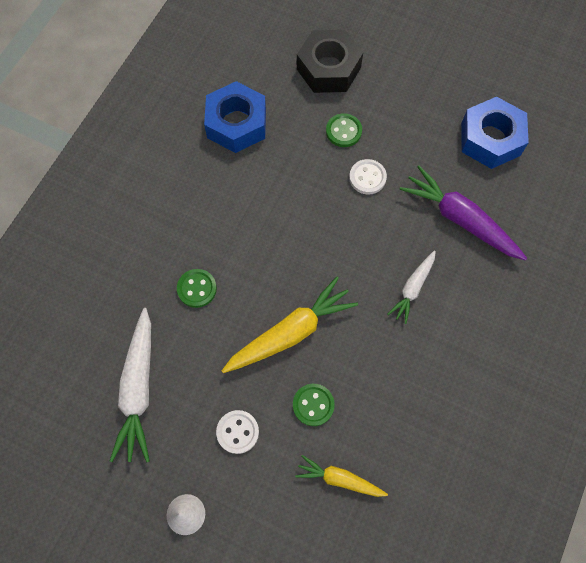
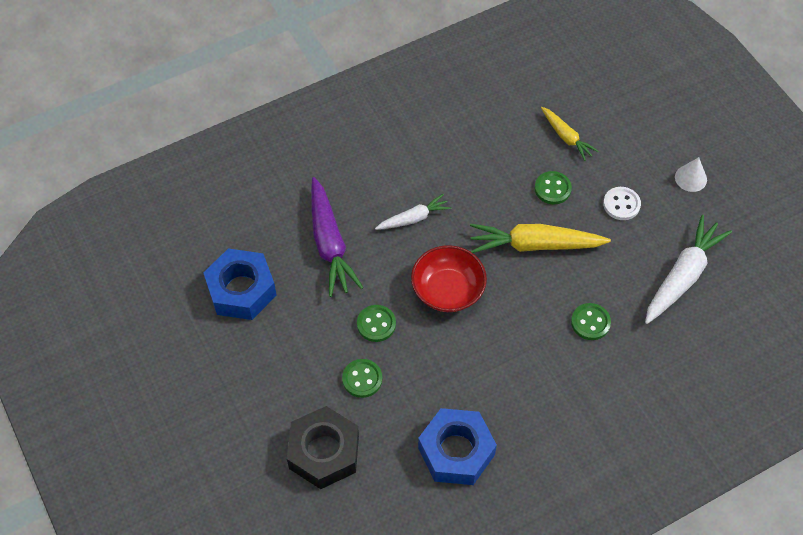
camera: 145 degrees left, 10 degrees down
white button [349,159,387,195] -> green button [357,305,396,342]
none -> red bowl [411,245,487,312]

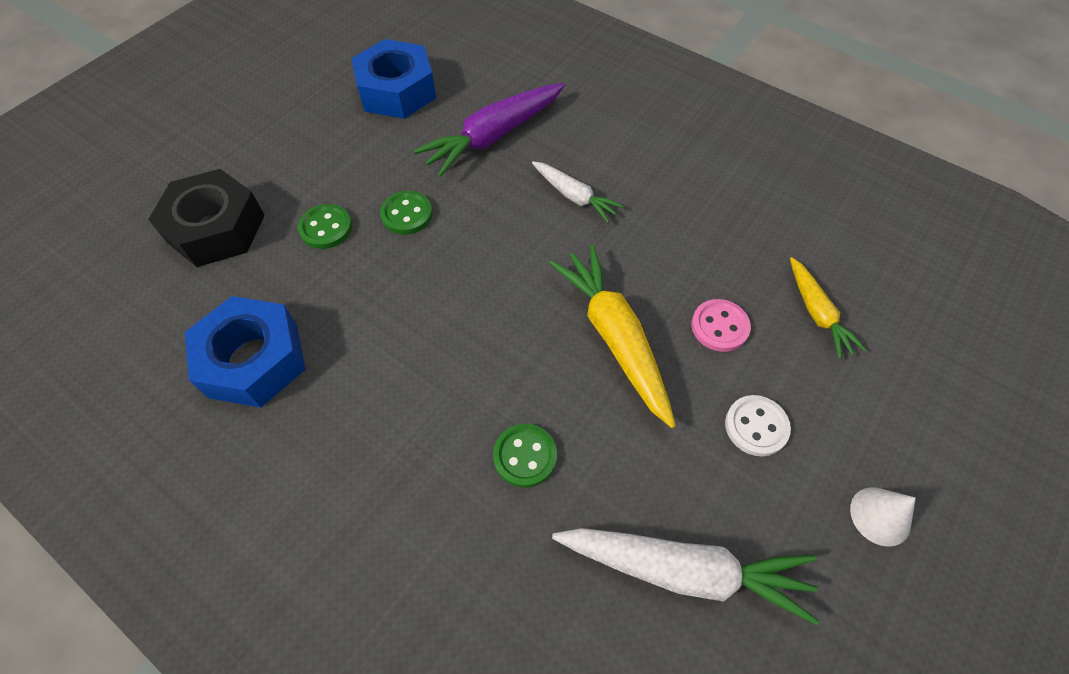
camera: 65 degrees right, 0 degrees up
red bowl [411,245,487,312] -> none
green button [535,171,572,204] -> pink button [691,299,751,352]
yellow carrot [541,107,599,161] -> yellow carrot turned 45 degrees counterclockwise [790,257,866,359]

